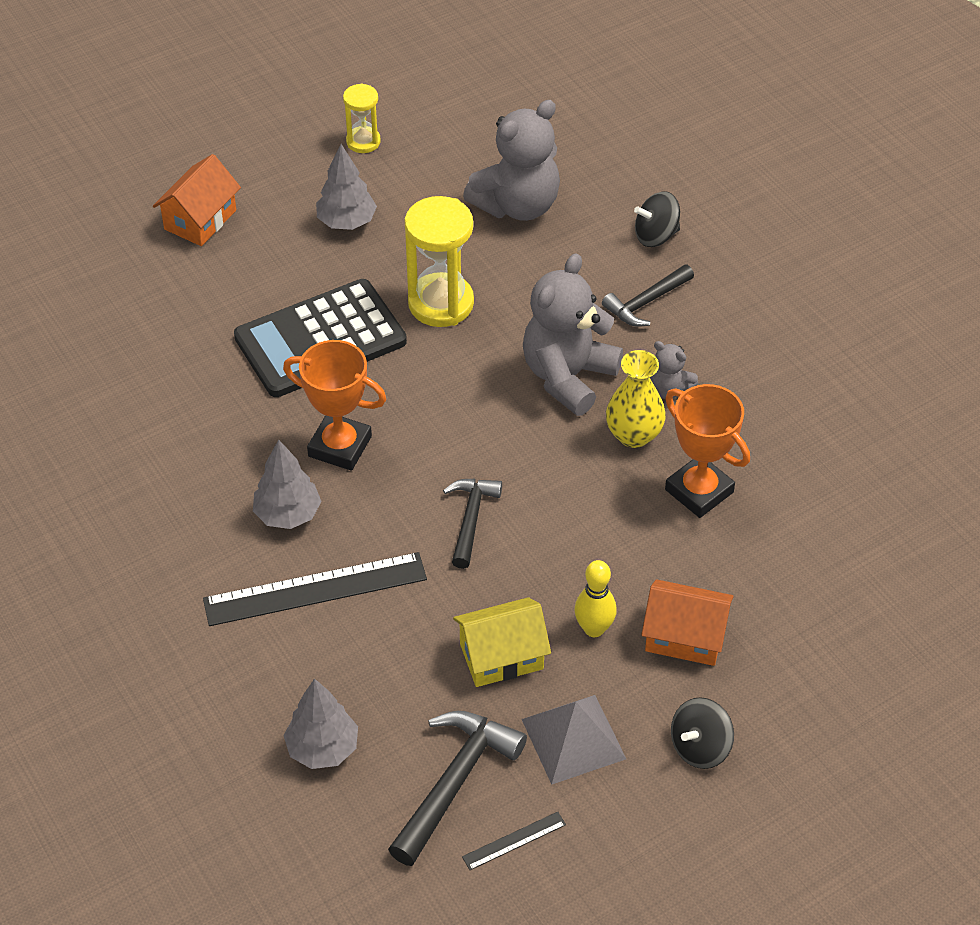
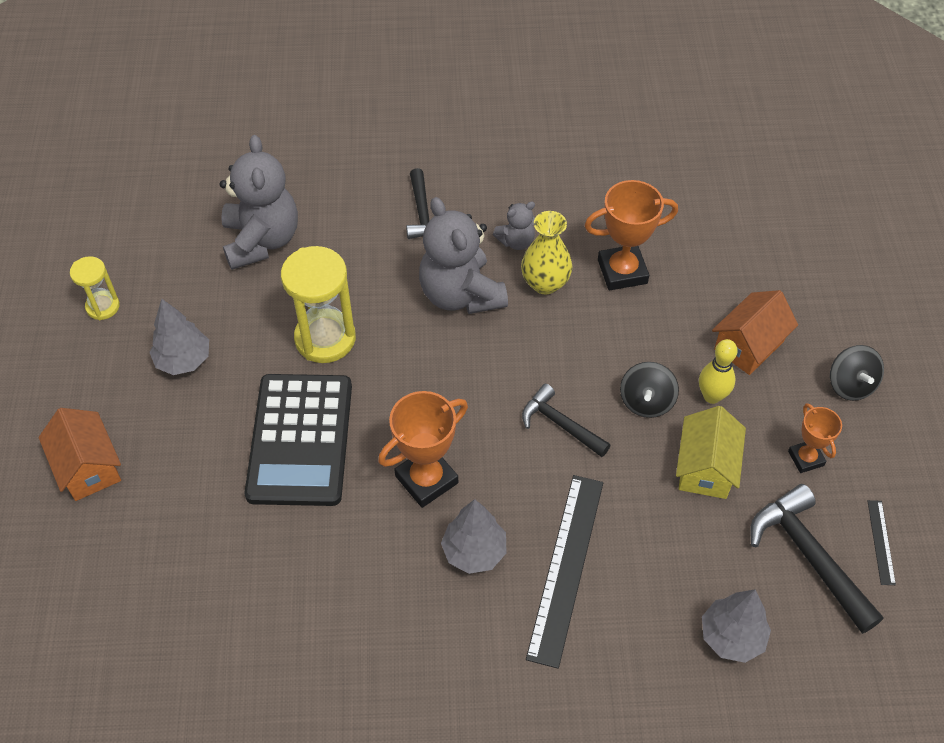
camera: 60 degrees left, 5 degrees up
grey pyramid [522,695,626,785] -> orange trophy [788,403,842,473]
black spinning top [634,192,680,247] -> black spinning top moved to [620,362,679,418]

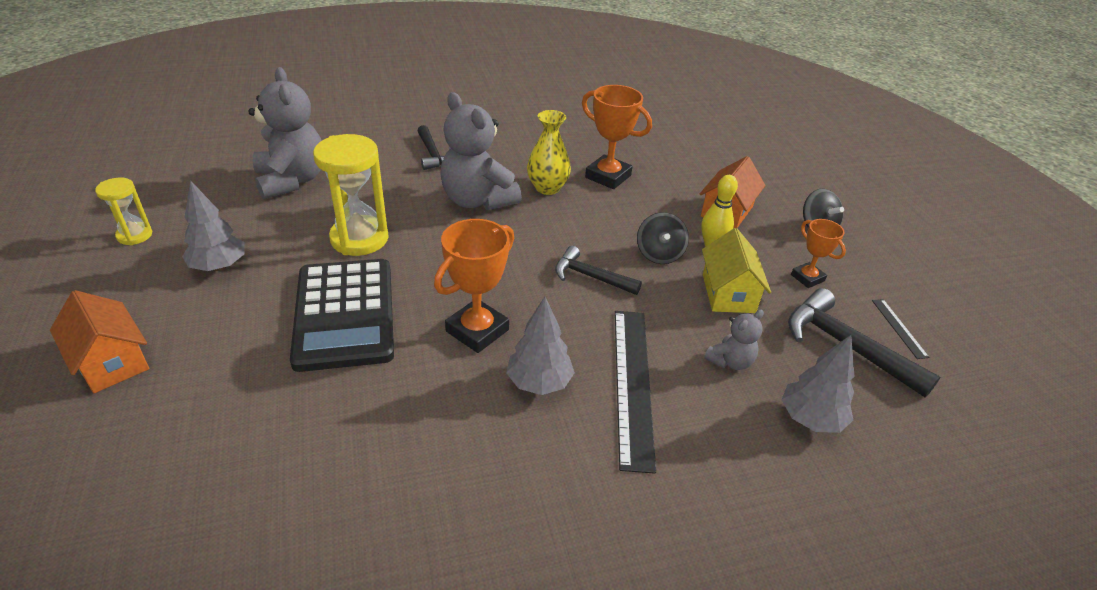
camera: 15 degrees left, 15 degrees down
grey teddy bear [493,201,535,250] -> grey teddy bear moved to [704,309,764,370]
orange trophy [584,180,678,290] -> orange trophy turned 60 degrees clockwise [582,85,652,189]

